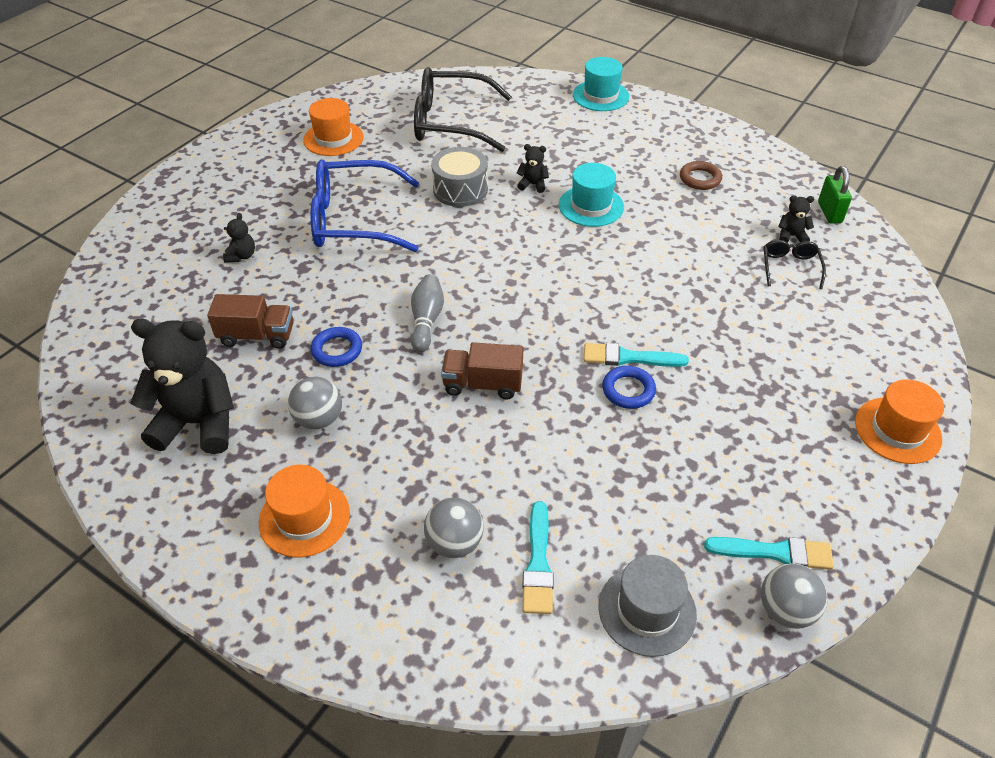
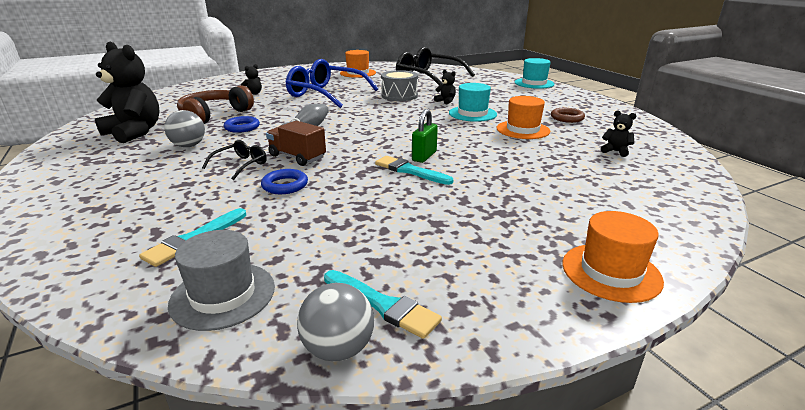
camera: 30 degrees right, 20 degrees down
brown truck [207,294,294,349] -> brown headphones [177,85,254,124]
orange hat [259,465,350,557] -> orange hat moved to [496,96,550,139]
grey ball [424,498,483,558] -> none
blue ring [602,366,656,409] -> blue ring moved to [261,169,308,194]
black glasses [763,240,826,289] -> black glasses moved to [202,140,267,180]
green padlock [818,166,852,224] -> green padlock moved to [412,109,438,163]

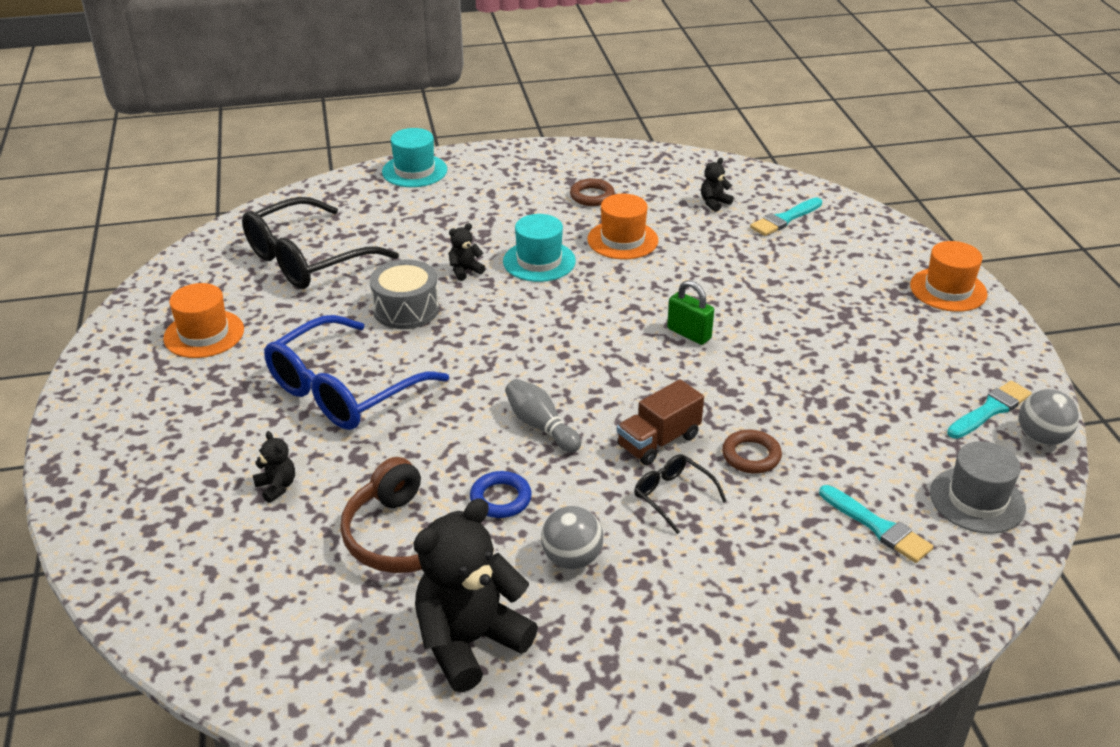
camera: 75 degrees left, 10 degrees up
blue ring [261,169,308,194] -> brown ring [722,430,782,473]
turquoise brush [375,156,453,185] -> turquoise brush moved to [750,197,822,236]

